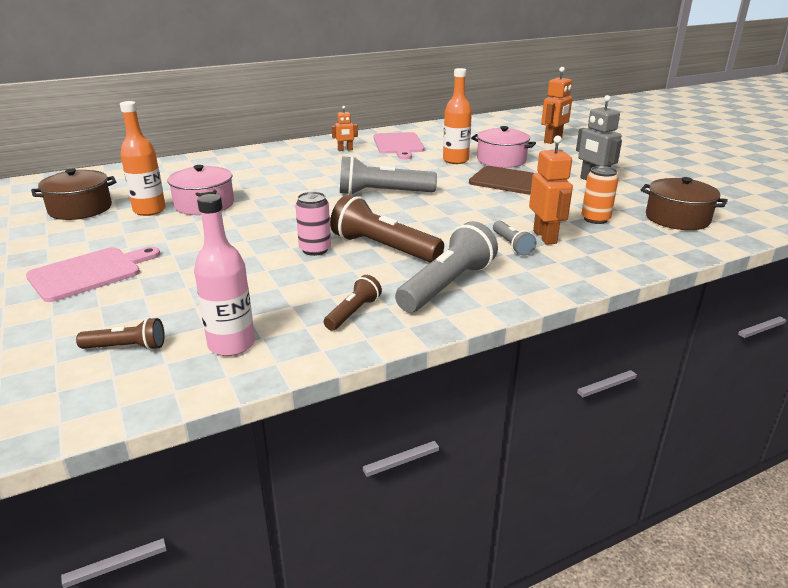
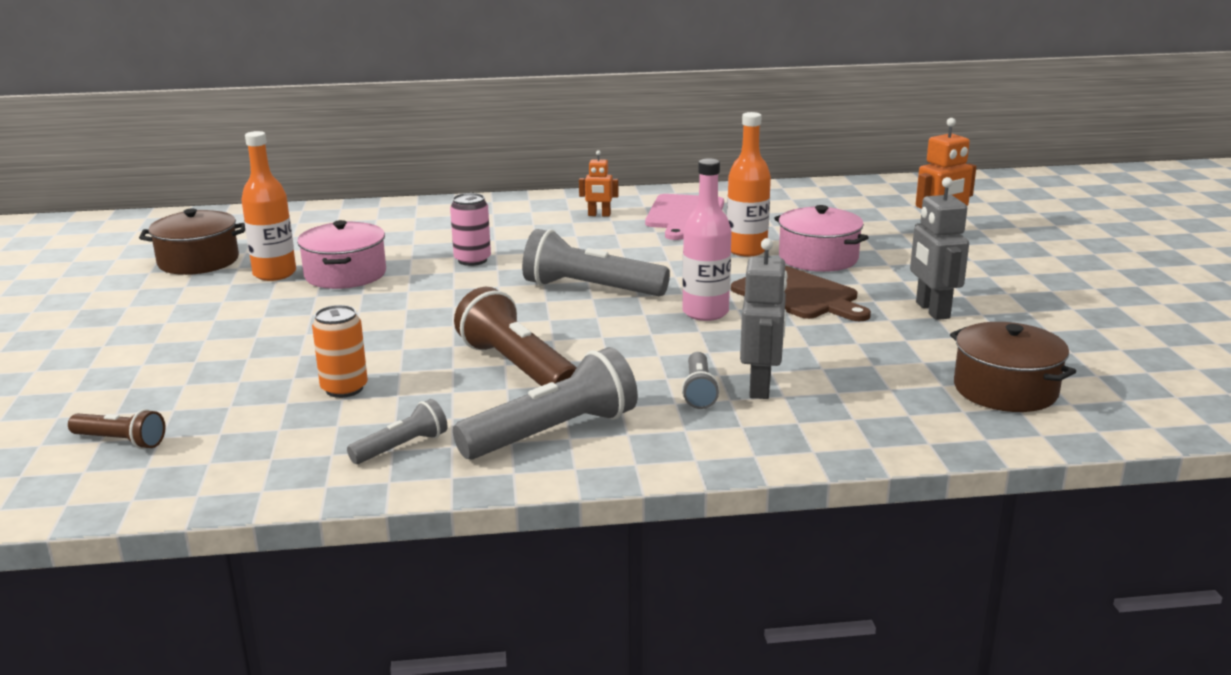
camera: 20 degrees right, 5 degrees down
pink cutting board [26,246,160,302] -> none
pink bottle [194,194,255,356] -> pink bottle moved to [682,159,732,321]
pink can [295,192,331,256] -> pink can moved to [450,193,491,266]
brown flashlight [324,275,382,331] -> grey flashlight [347,399,447,464]
orange robot [529,136,573,245] -> grey robot [740,238,788,399]
orange can [581,166,618,224] -> orange can moved to [312,305,368,398]

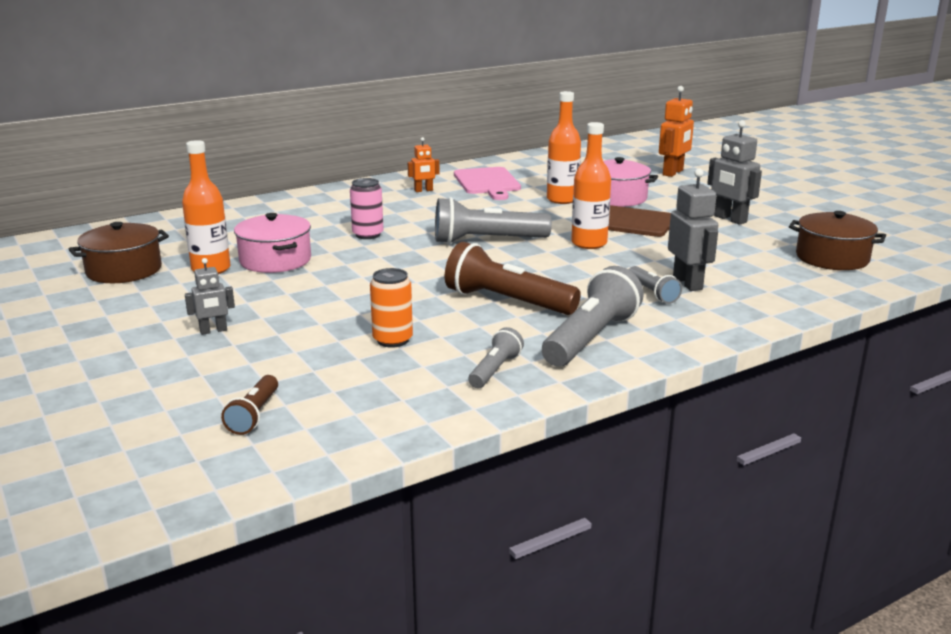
camera: 25 degrees left, 0 degrees up
brown flashlight [68,409,165,449] -> brown flashlight turned 105 degrees clockwise [221,375,278,435]
pink bottle [682,159,732,321] -> orange bottle [571,122,611,249]
none -> grey robot [185,258,235,335]

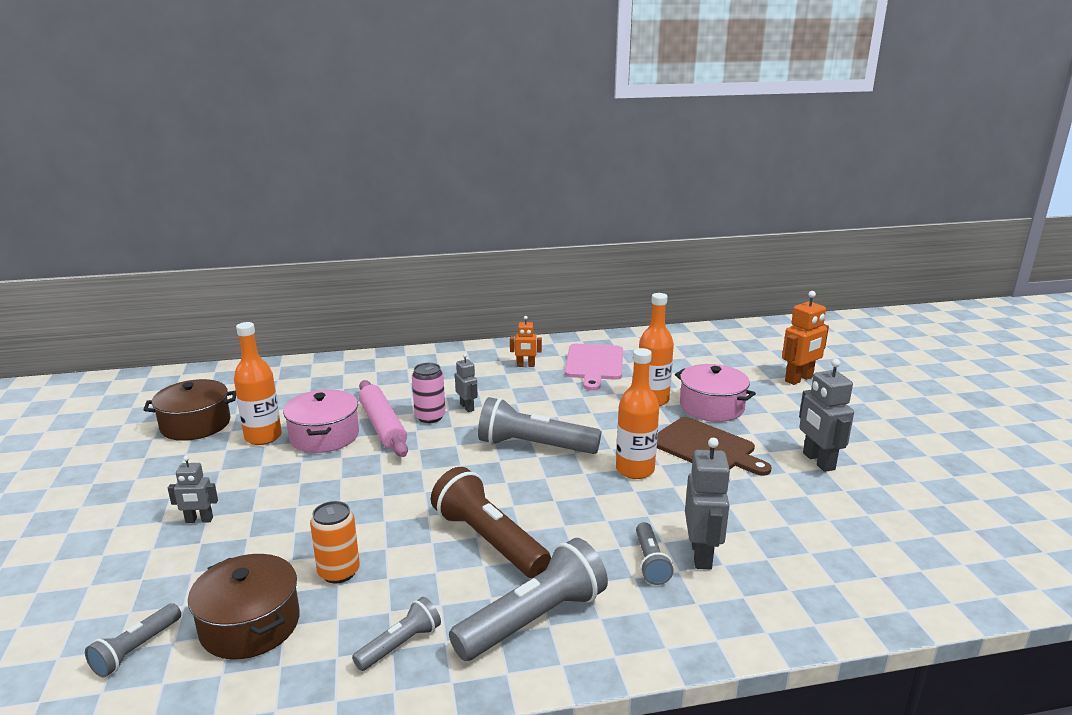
camera: 20 degrees right, 0 degrees up
brown flashlight [221,375,278,435] -> grey flashlight [85,603,181,677]
brown pot [789,211,886,270] -> brown pot moved to [188,554,300,660]
none -> pink rolling pin [359,380,408,457]
none -> grey robot [455,353,478,412]

